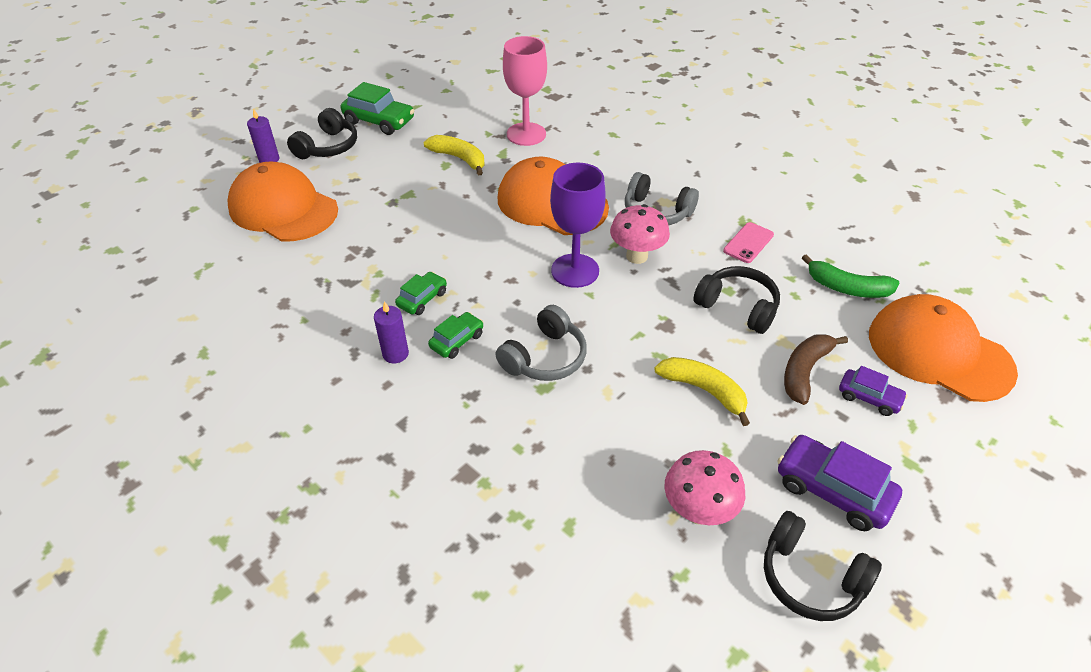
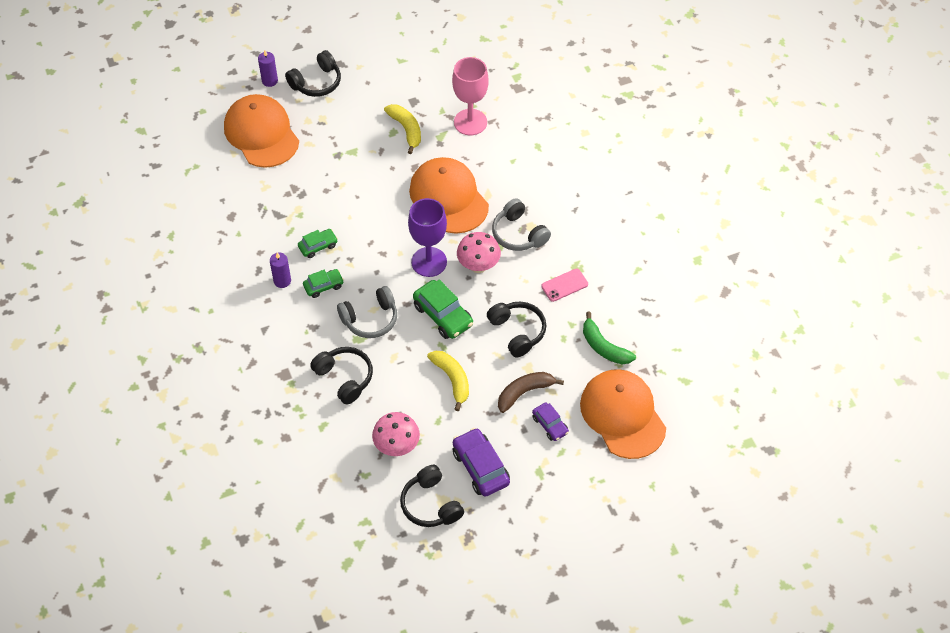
camera: 25 degrees right, 10 degrees up
green car [341,82,414,135] -> green car moved to [413,279,473,339]
none -> black headphones [310,347,373,404]

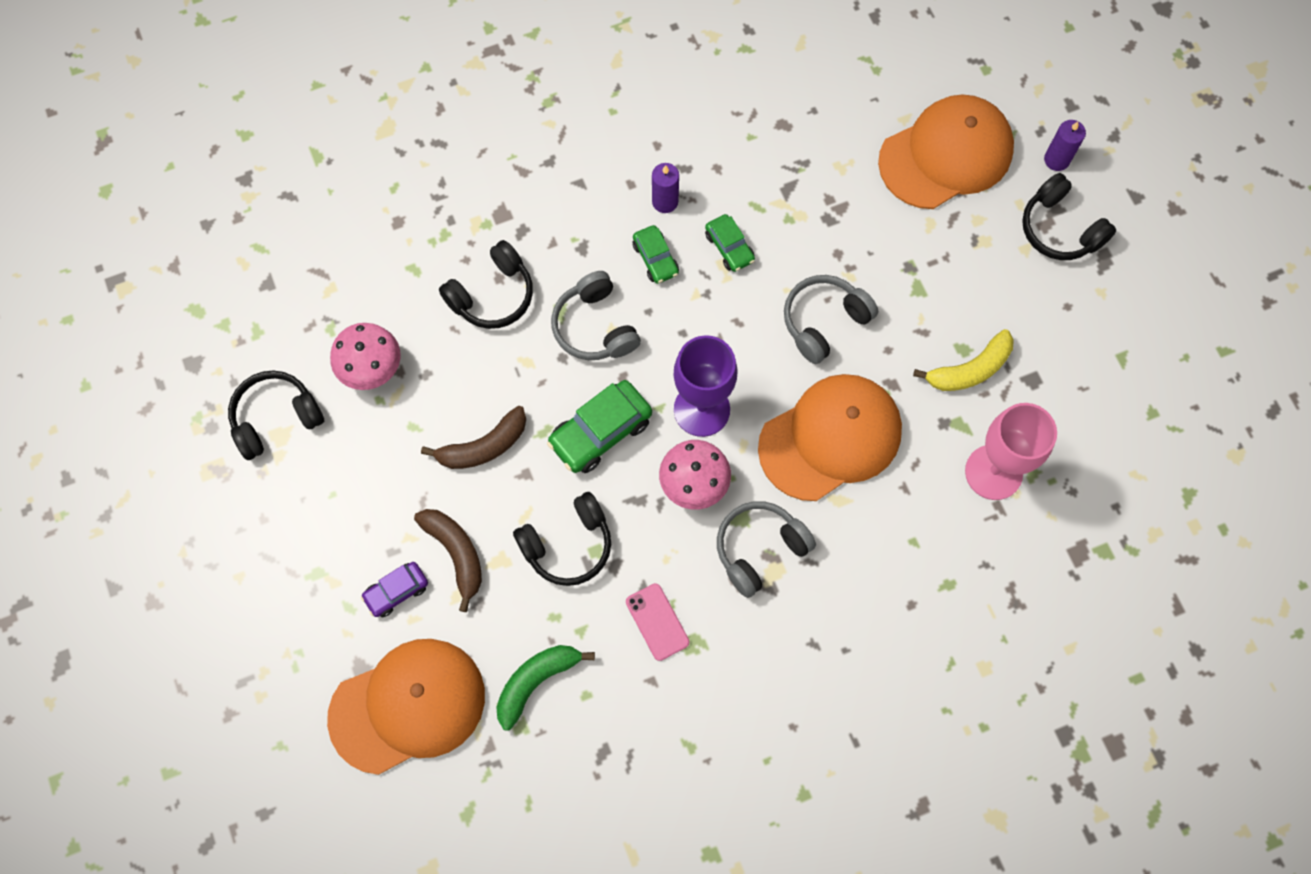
camera: 90 degrees right, 15 degrees up
yellow banana [427,350,469,411] -> brown banana [421,406,526,469]
purple car [452,428,510,496] -> none
none -> grey headphones [784,275,878,364]

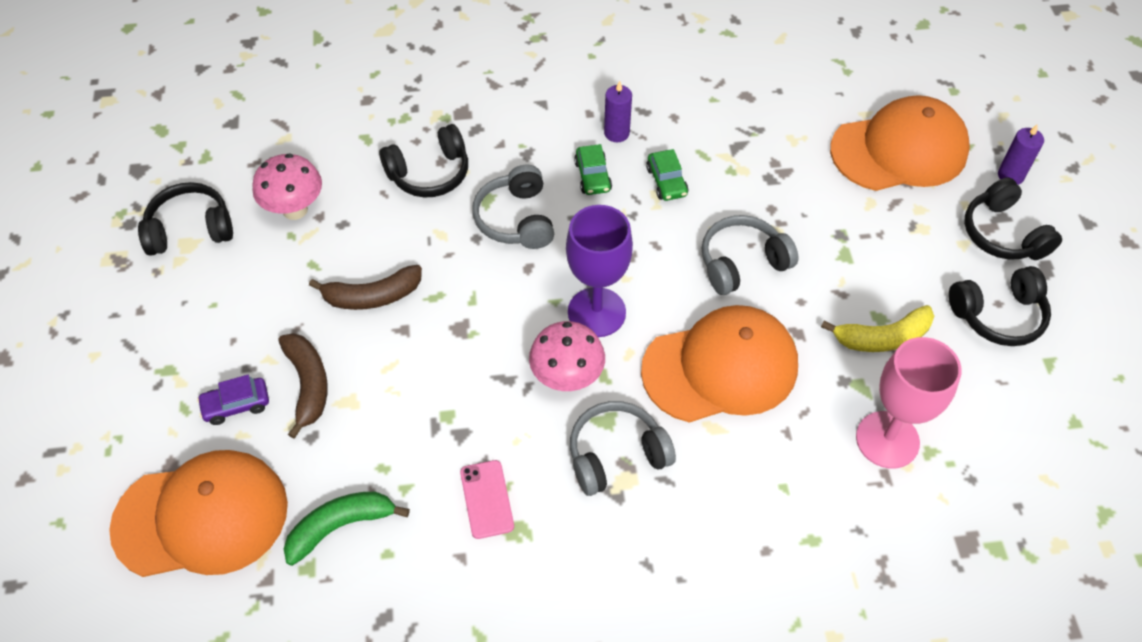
camera: 15 degrees right, 15 degrees down
black headphones [513,492,611,586] -> black headphones moved to [949,266,1051,346]
green car [547,380,652,473] -> none

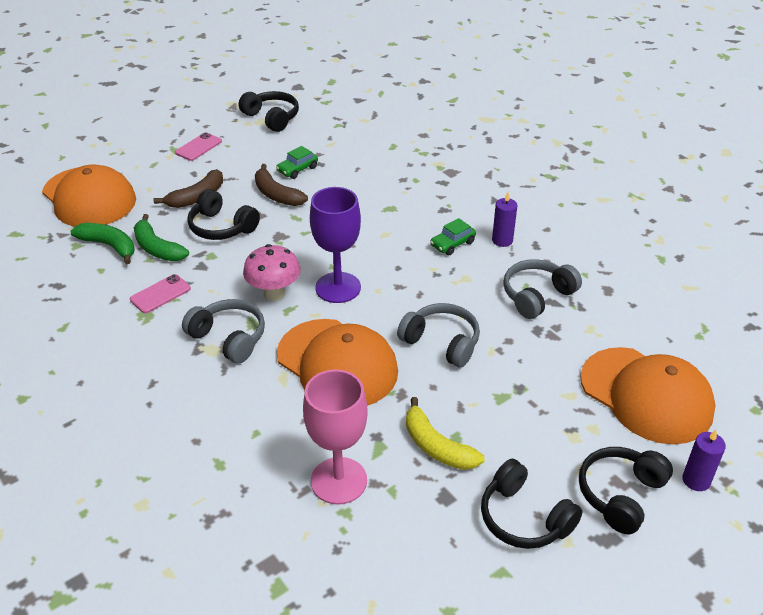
camera: 60 degrees right, 15 degrees down
purple car [197,375,269,425] -> none
pink mushroom [252,154,322,220] -> none
black headphones [379,124,468,197] -> black headphones moved to [187,189,260,240]
grey headphones [472,165,554,249] -> grey headphones moved to [503,259,582,319]
green car [646,149,688,201] -> green car moved to [276,146,318,179]
none -> green banana [134,214,189,261]
none -> pink phone [175,132,222,161]

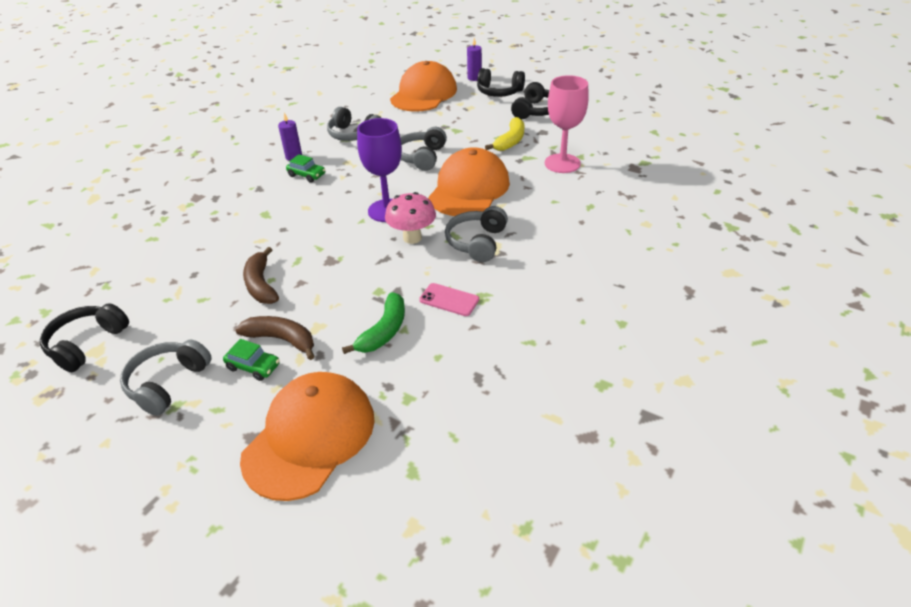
camera: 110 degrees left, 0 degrees up
green banana [71,223,134,264] -> none
pink phone [175,132,222,161] -> grey headphones [120,340,212,416]
black headphones [187,189,260,240] -> none
brown banana [255,164,308,206] -> brown banana turned 135 degrees clockwise [243,247,279,304]
green car [276,146,318,179] -> green car moved to [223,339,280,381]

